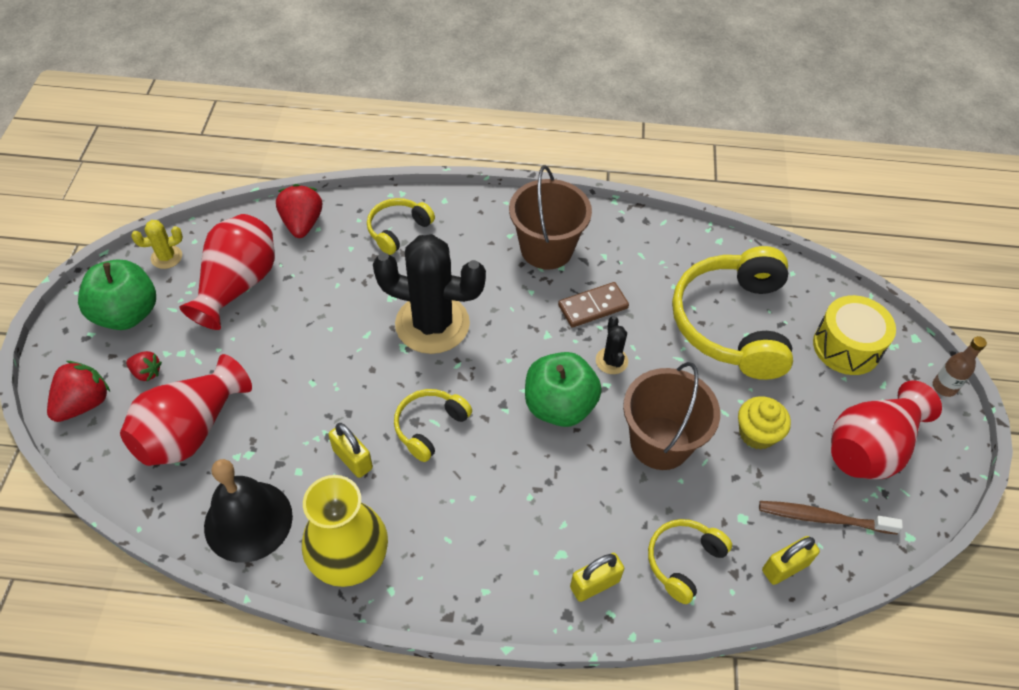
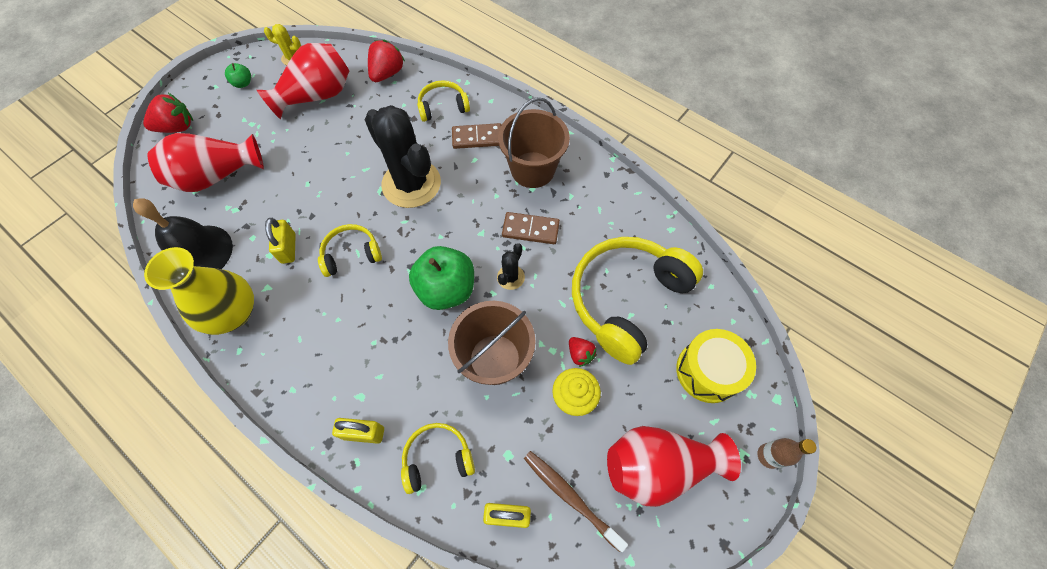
camera: 35 degrees right, 10 degrees up
green apple [78,259,156,330] -> green apple [225,63,251,88], size x0.46
red strawberry [126,351,162,381] -> red strawberry moved to [569,337,597,367]
none -> brown domino [452,123,501,149]

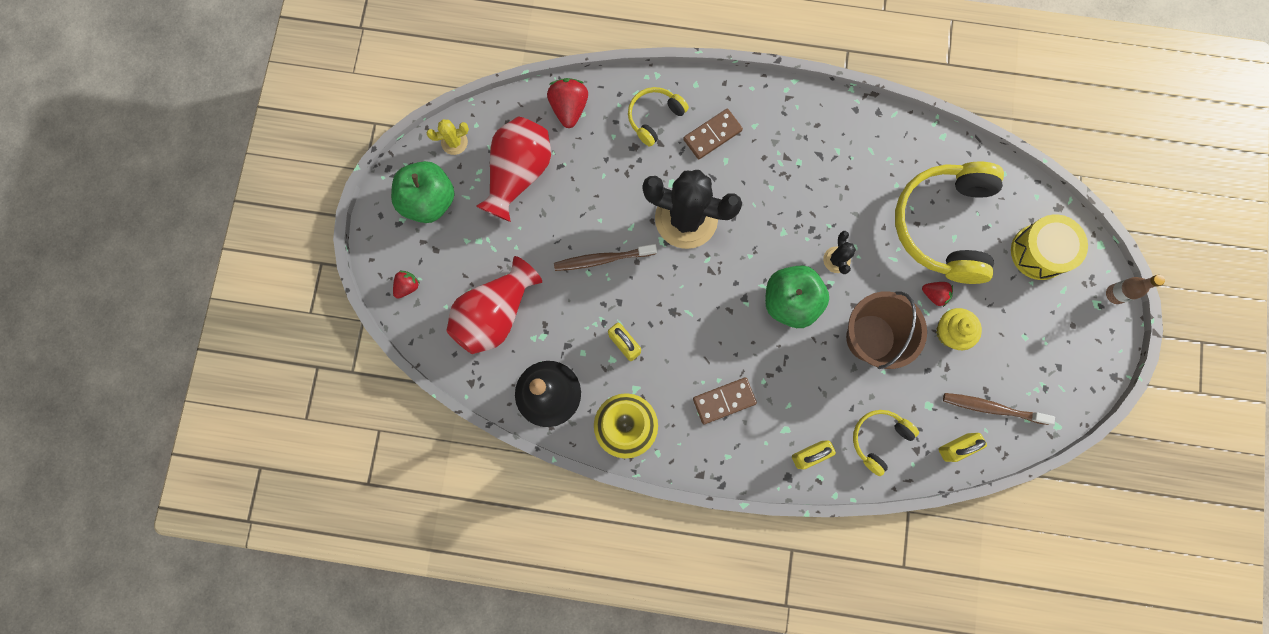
camera: 30 degrees left, 15 degrees up
red strawberry [143,93,193,133] -> red strawberry [393,271,420,299], size x0.59
green apple [225,63,251,88] -> green apple [391,161,454,223], size x2.18
yellow headphones [318,224,382,277] -> none
brown bucket [498,97,570,188] -> none
brown domino [502,212,560,244] -> brown domino moved to [693,377,757,424]
red vase [607,426,741,507] -> none
none -> brown toothbrush [554,244,657,271]

